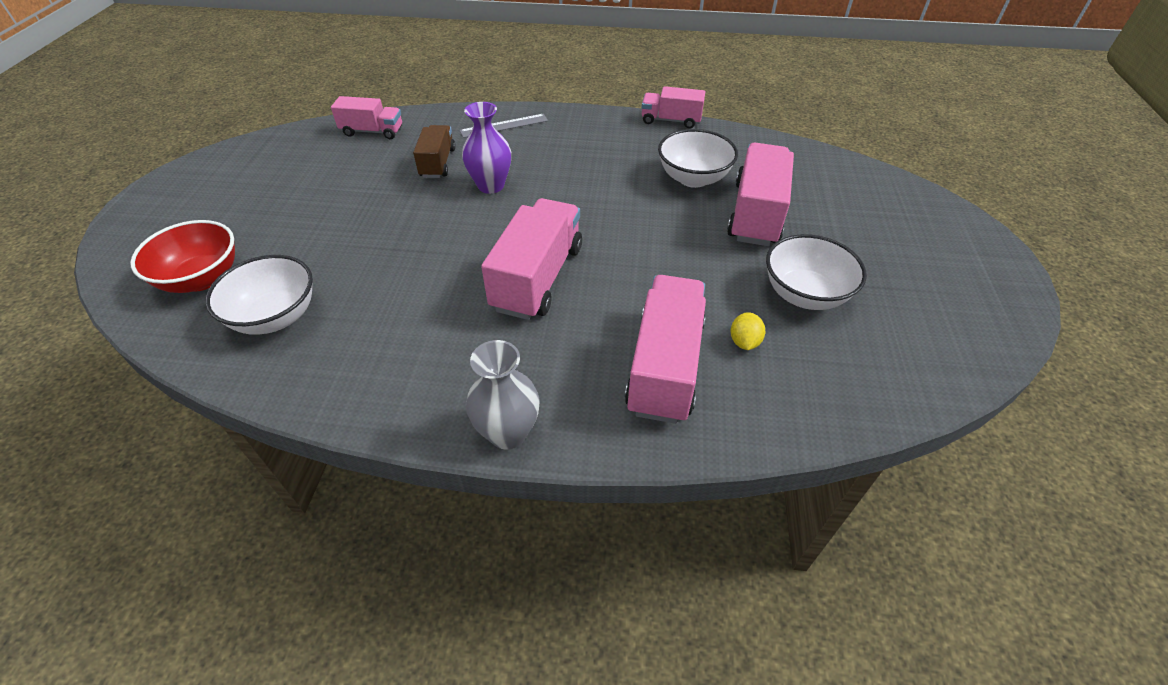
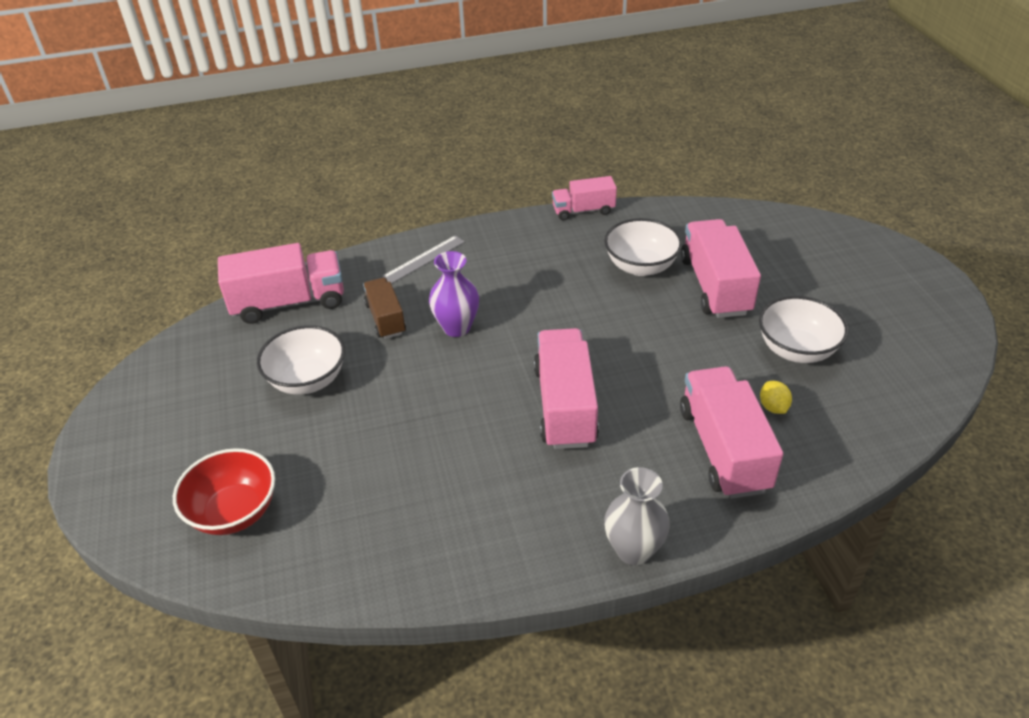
camera: 20 degrees left, 5 degrees down
white bowl [205,255,313,335] -> white bowl moved to [257,325,345,395]
pink truck [331,96,402,139] -> pink truck [218,243,344,324], size x1.67

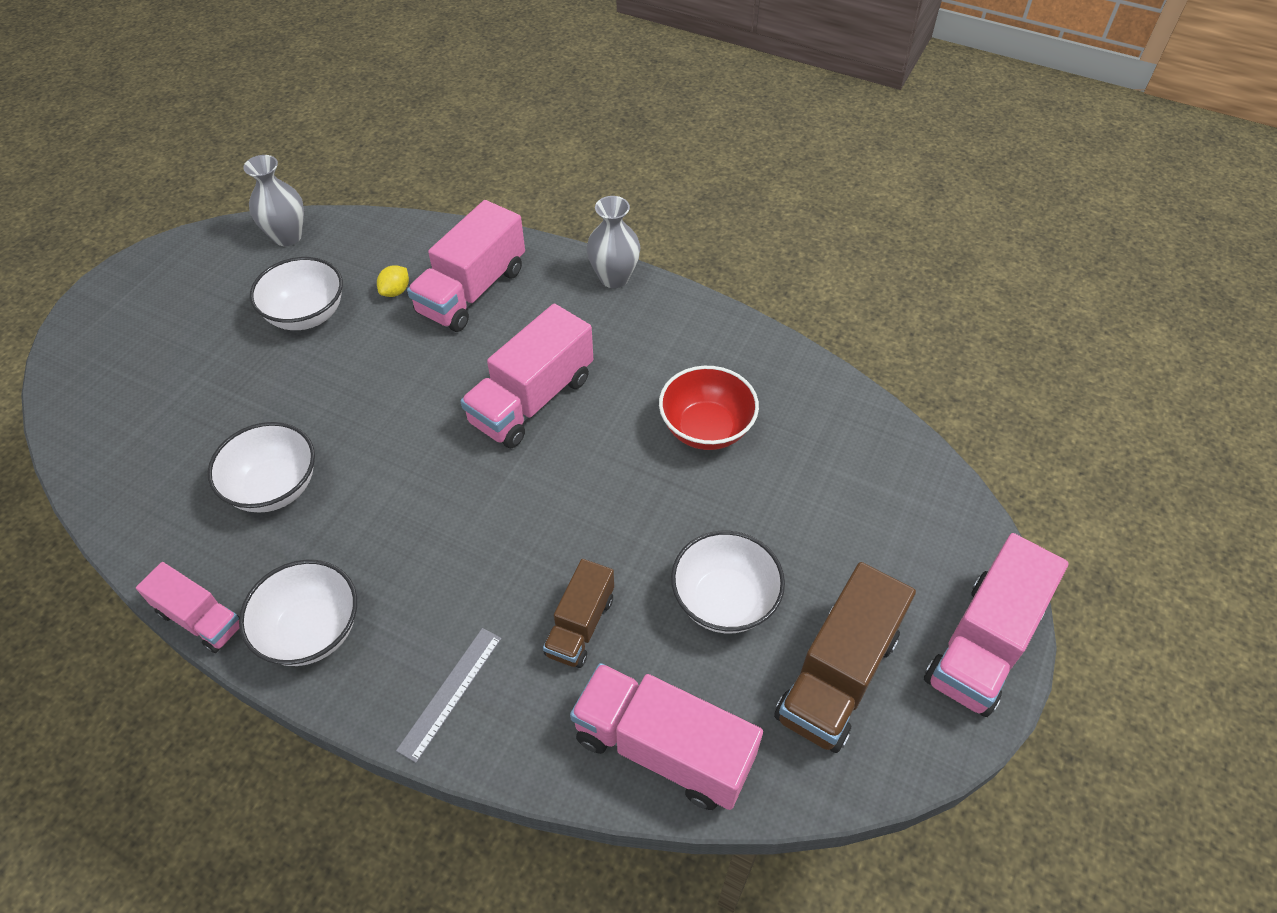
camera: 140 degrees left, 10 degrees up
red bowl [173,448,275,535] -> red bowl moved to [659,366,759,450]
grey ruler [382,235,465,284] -> grey ruler turned 60 degrees counterclockwise [396,628,502,763]
purple vase [429,251,479,337] -> none
pink truck [681,219,761,318] -> pink truck moved to [924,533,1069,717]
none -> white bowl [239,560,357,666]
none -> grey vase [243,155,304,246]
none -> brown truck [774,562,916,753]

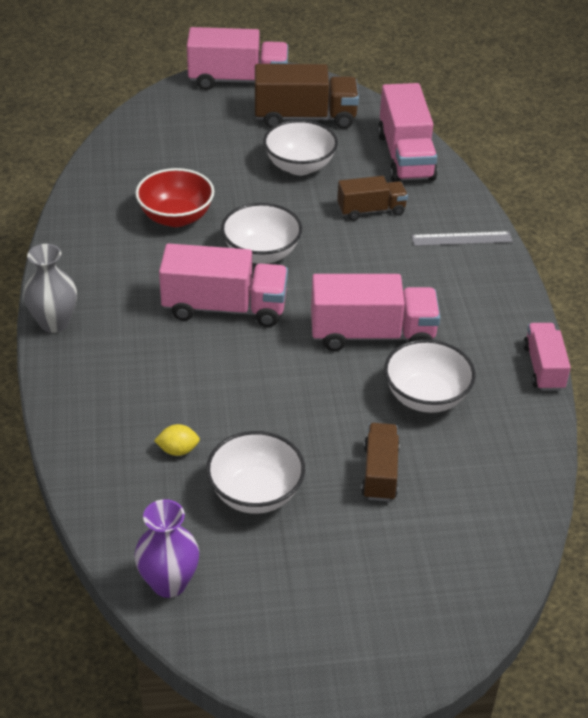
camera: 125 degrees left, 10 degrees down
white bowl [239,560,357,666] -> white bowl moved to [221,203,302,264]
grey vase [243,155,304,246] -> purple vase [134,499,199,598]
pink truck [407,200,525,332] -> pink truck moved to [311,274,440,351]
none -> brown truck [361,423,400,501]

